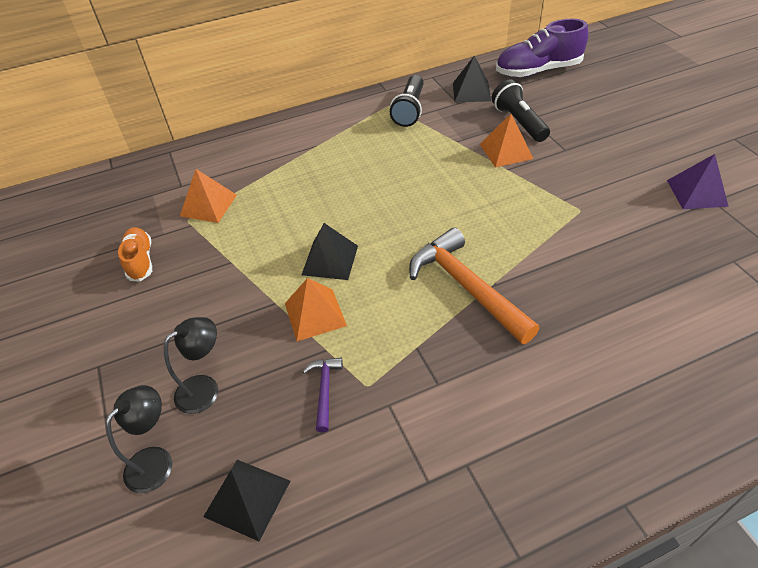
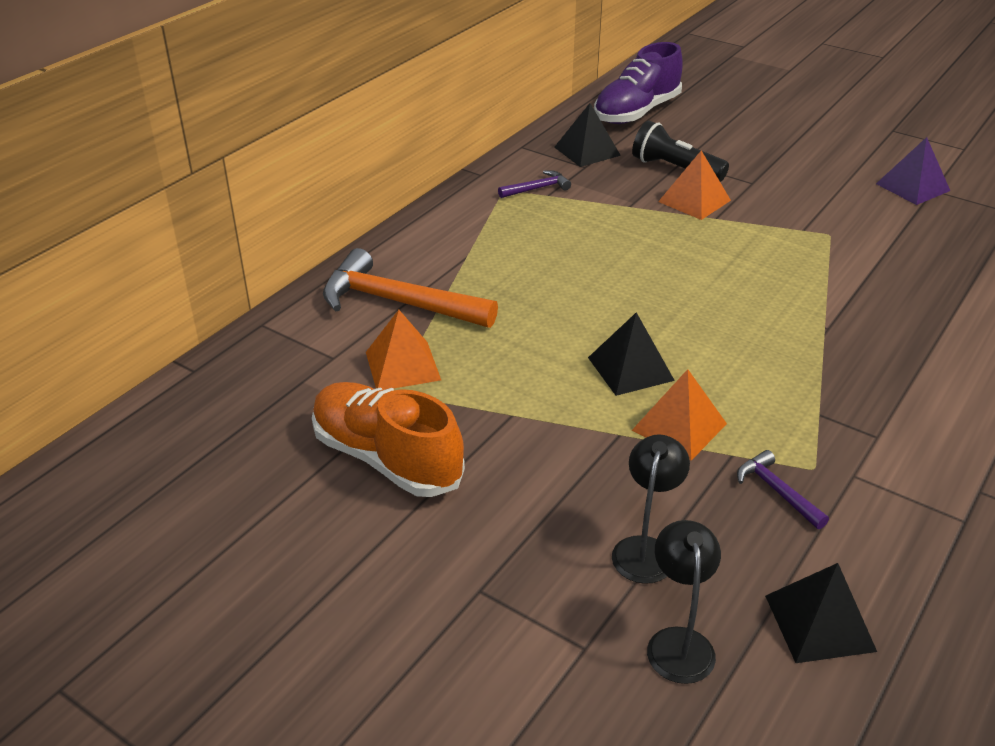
camera: 35 degrees left, 10 degrees down
orange shoe [118,227,152,282] -> orange shoe [312,382,465,497], size x1.72
black flashlight [390,75,424,127] -> purple hammer [498,170,571,198]
orange hammer [409,228,540,344] -> orange hammer moved to [323,248,498,328]

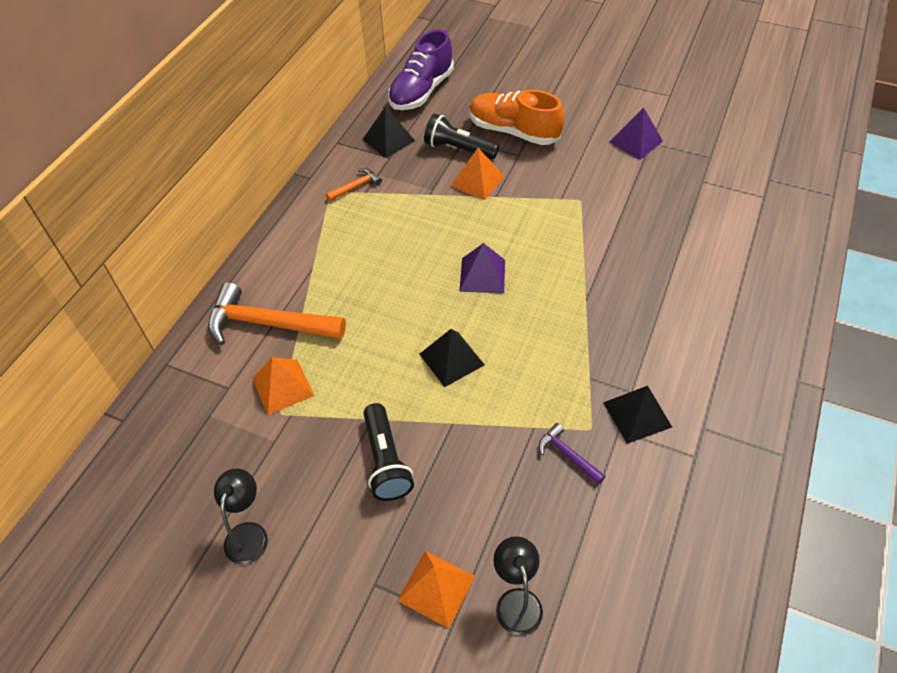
camera: 10 degrees left, 15 degrees up
orange shoe [312,382,465,497] -> orange shoe moved to [469,90,565,145]
purple hammer [498,170,571,198] -> orange hammer [326,168,382,201]
black lamp [612,434,690,584] -> black lamp moved to [214,469,268,565]
orange pyramid [632,369,727,460] -> orange pyramid moved to [397,551,475,628]
black pyramid [765,563,877,663] -> black pyramid moved to [603,386,672,444]
none -> black flashlight [363,403,414,501]
none -> purple pyramid [459,243,505,293]

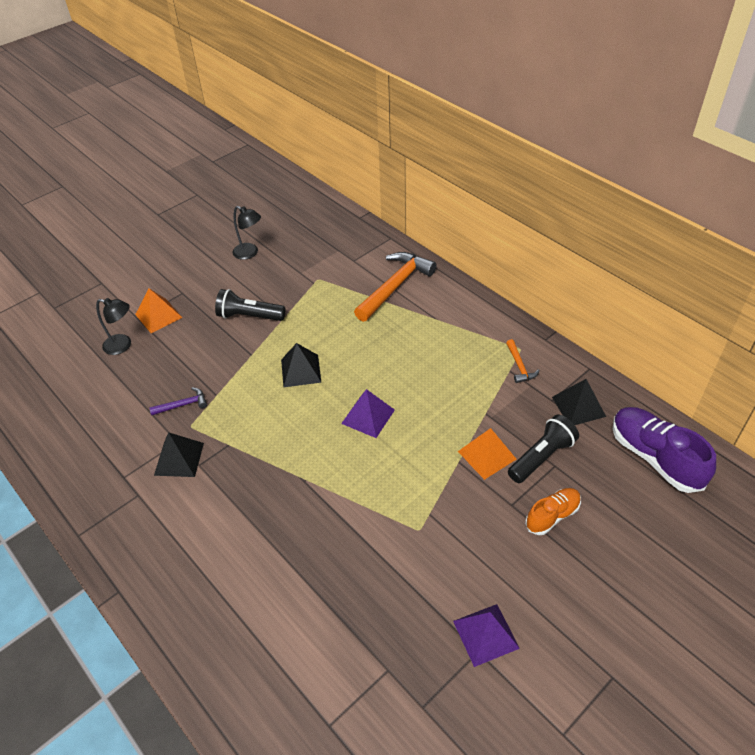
camera: 115 degrees right, 5 degrees down
orange pyramid [252,357,314,415] -> none
orange shoe [469,90,565,145] -> orange shoe [525,488,581,535], size x0.58

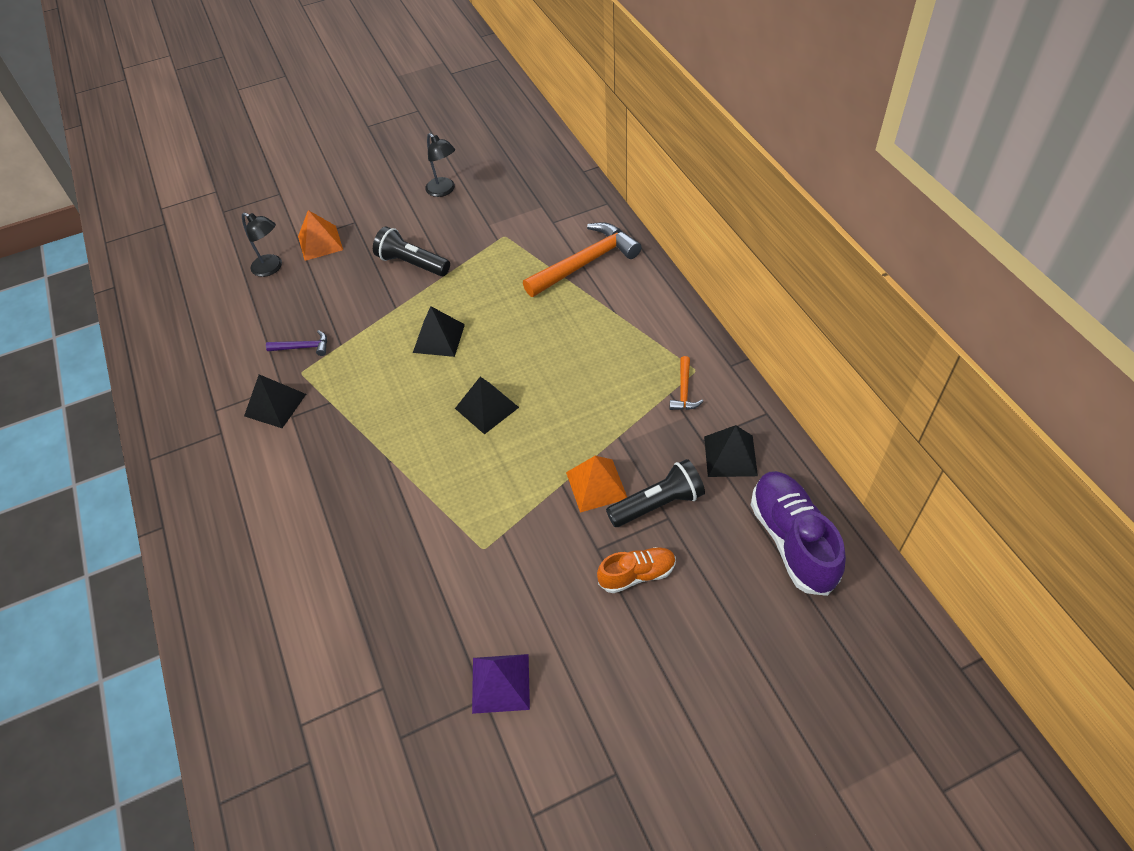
camera: 20 degrees right, 5 degrees up
purple pyramid [341,389,395,438] -> black pyramid [455,377,519,434]

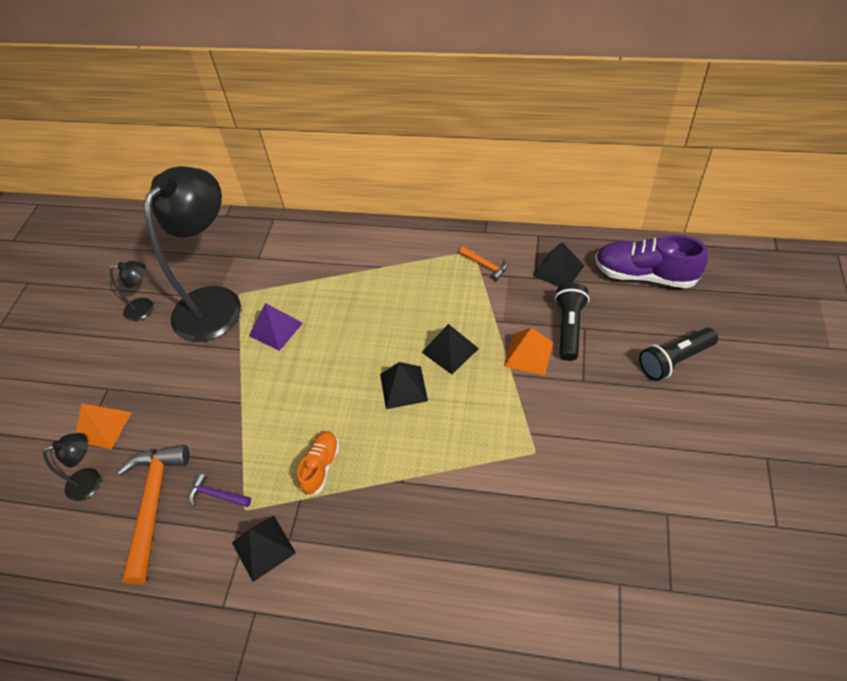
camera: 55 degrees left, 0 degrees up
purple hammer [266,330,327,356] -> purple hammer turned 105 degrees counterclockwise [188,473,251,507]
black flashlight [373,226,450,276] -> black flashlight moved to [639,328,718,381]
black pyramid [413,306,465,357] -> black pyramid moved to [422,324,479,374]
purple pyramid [472,654,530,714] -> purple pyramid moved to [249,303,303,351]
orange hammer [523,222,641,297] -> orange hammer moved to [117,445,190,584]
orange shoe [597,547,676,593] -> orange shoe moved to [297,431,339,496]
none -> black lamp [144,166,241,342]

